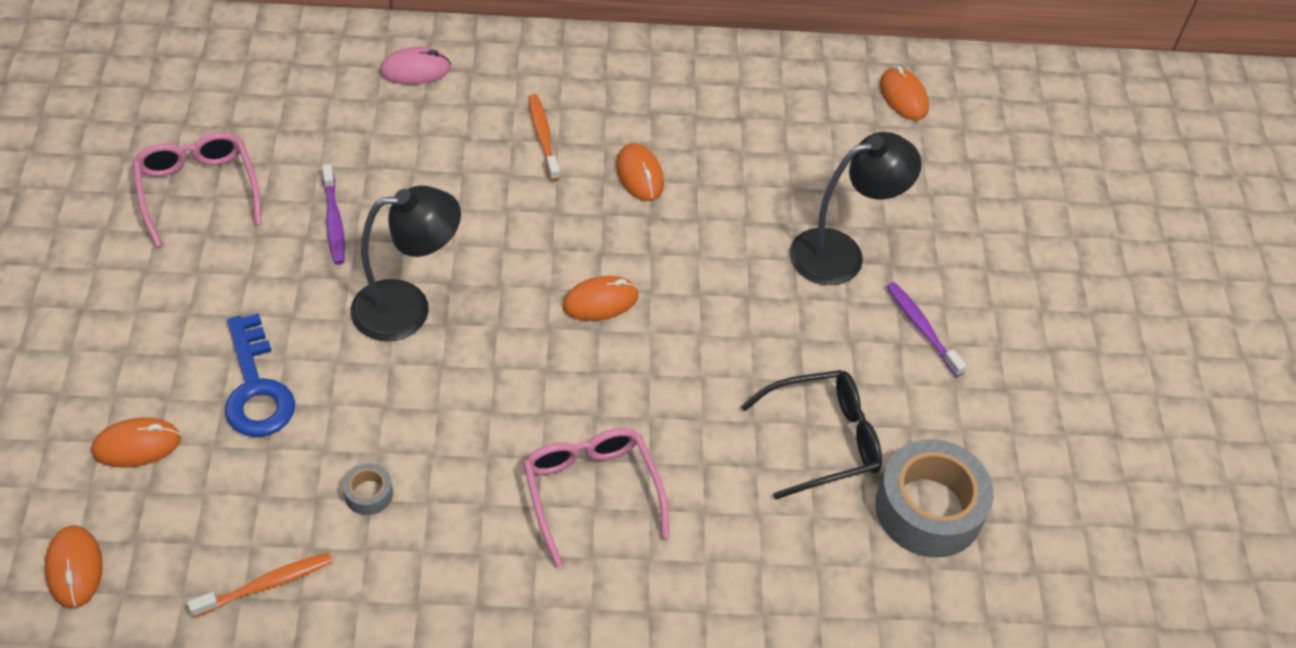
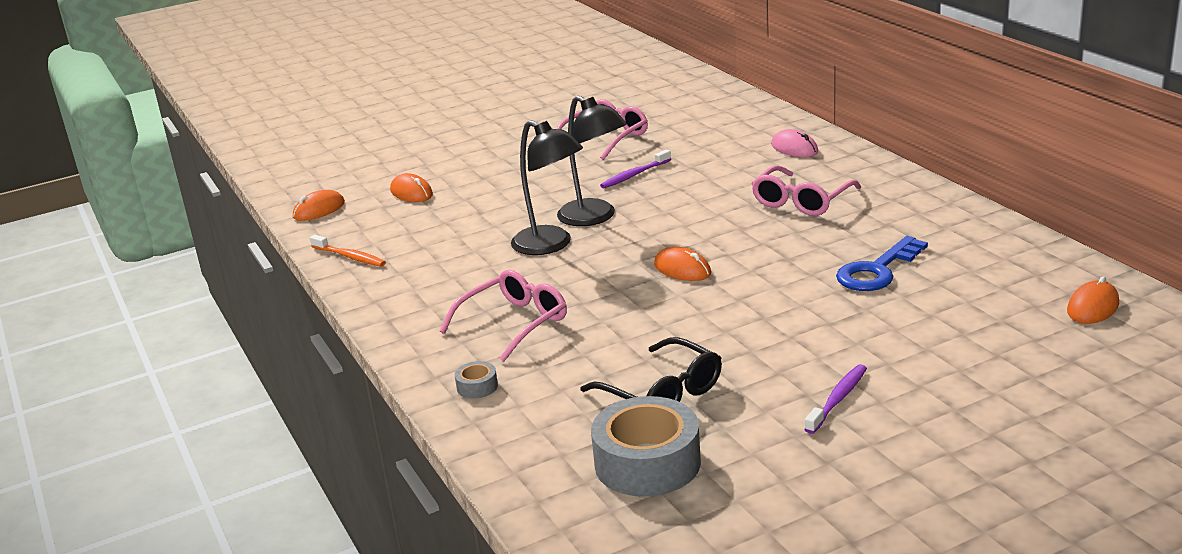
camera: 70 degrees right, 25 degrees down
blue key [225,313,295,437] -> blue key moved to [836,236,928,291]
grey tape [343,463,393,515] -> grey tape moved to [455,361,498,399]
orange toothbrush [529,94,560,181] -> pink glasses [752,166,861,216]
orange mouse [616,143,664,201] -> none
black lamp [790,132,922,285] -> black lamp moved to [511,120,583,255]

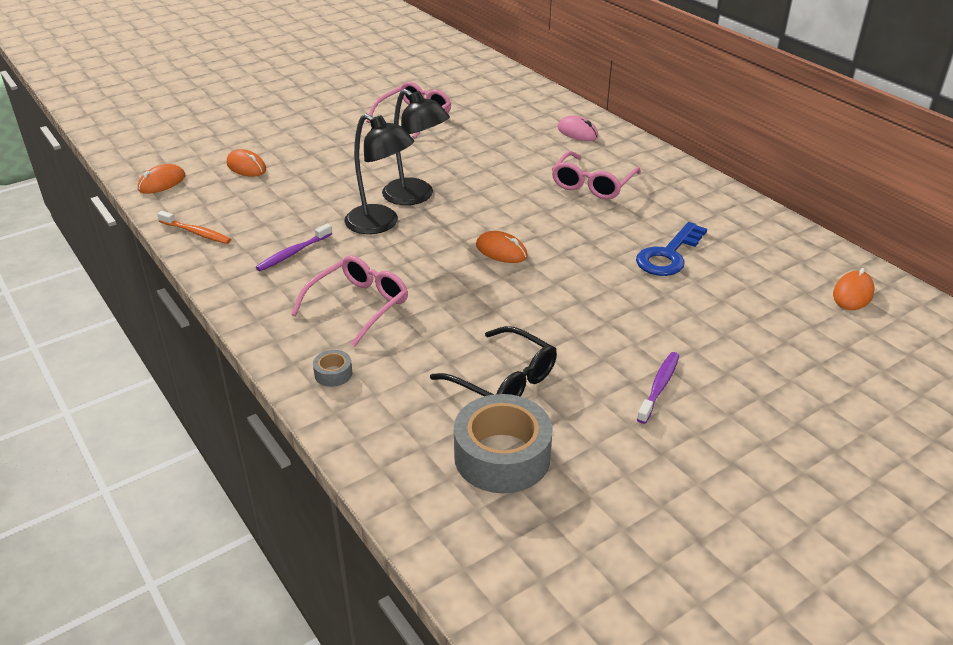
camera: 10 degrees left, 10 degrees up
purple toothbrush [600,149,671,189] -> purple toothbrush moved to [256,224,332,271]

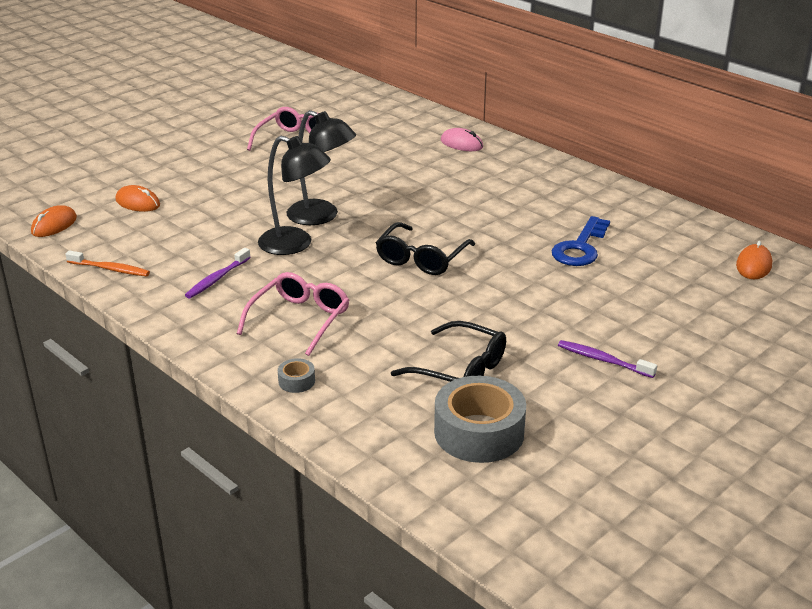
camera: 10 degrees left, 5 degrees down
orange mouse [476,231,528,263] -> black glasses [376,222,475,275]
pink glasses [552,151,641,200] -> none
purple toothbrush [637,352,679,424] -> purple toothbrush turned 75 degrees counterclockwise [558,340,657,378]

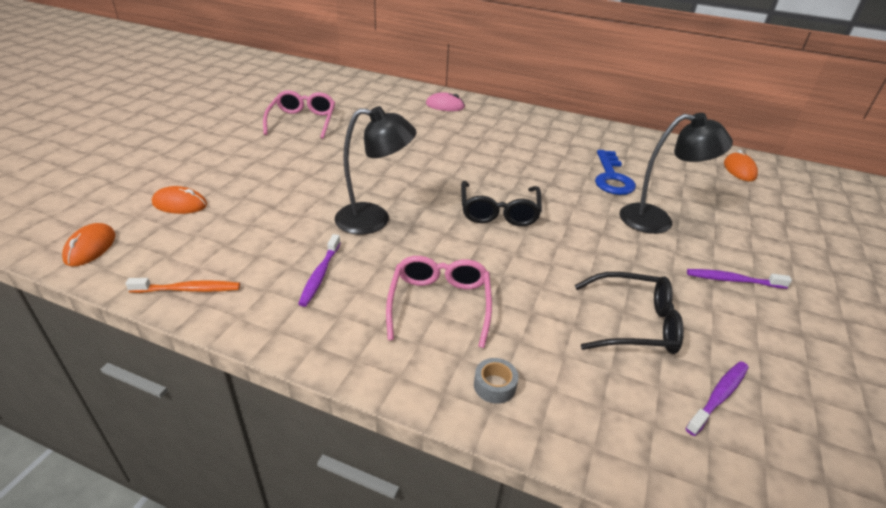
camera: 25 degrees left, 5 degrees up
black lamp [287,110,356,225] -> black lamp moved to [620,113,733,234]
grey tape [434,376,526,463] -> purple toothbrush [685,361,749,436]

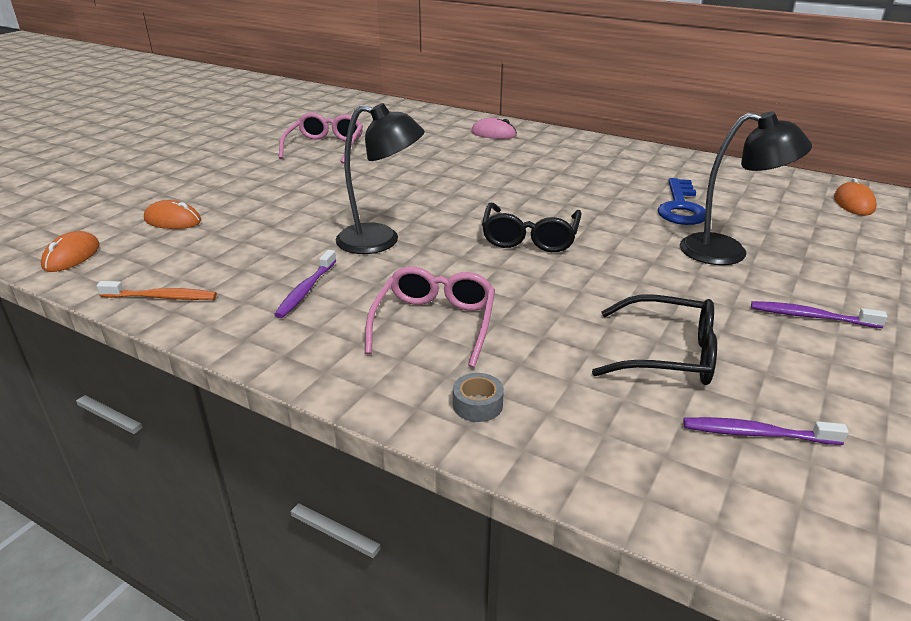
camera: 10 degrees right, 5 degrees down
purple toothbrush [685,361,749,436] -> purple toothbrush turned 135 degrees counterclockwise [683,417,849,445]

